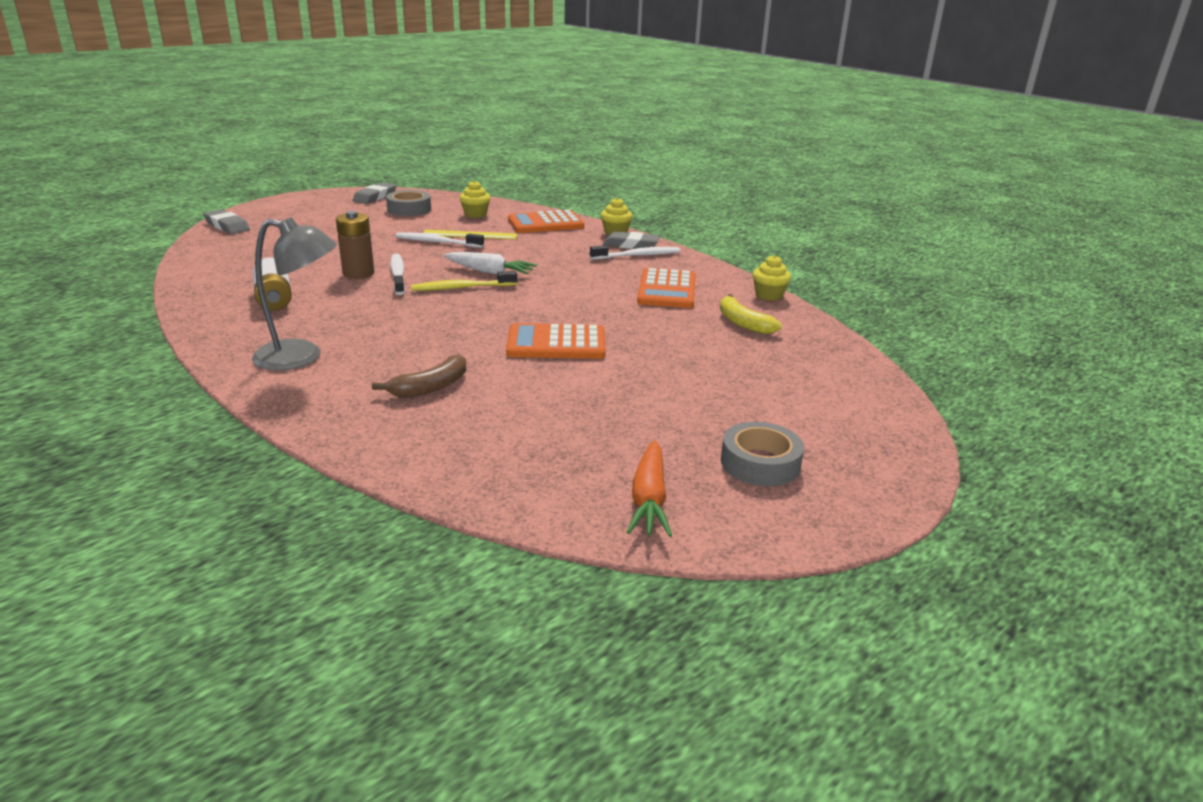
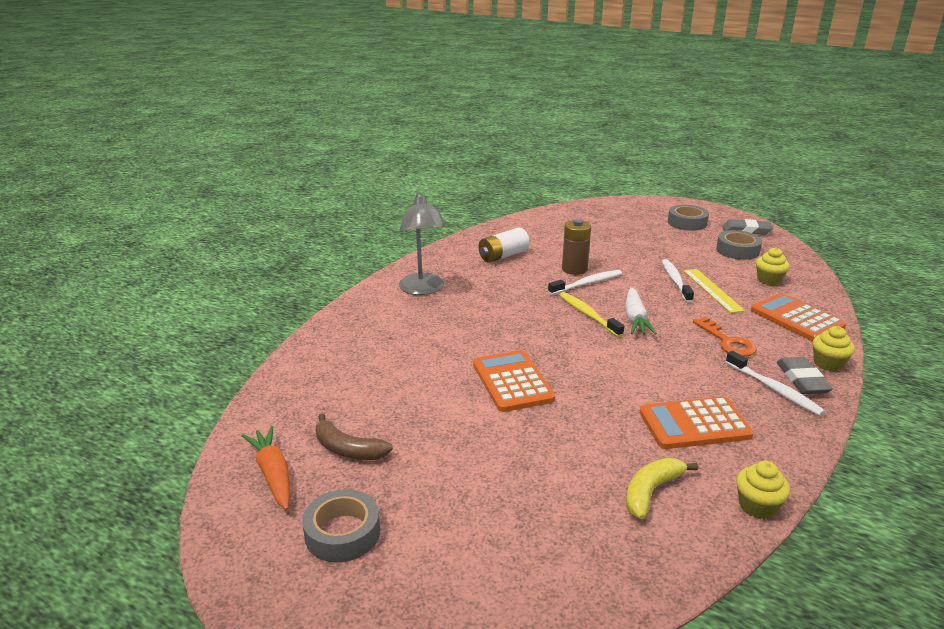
camera: 75 degrees right, 0 degrees up
grey eraser [203,209,250,234] -> none
brown banana [372,354,466,398] -> brown banana moved to [316,413,393,460]
orange carrot [627,440,672,537] -> orange carrot turned 75 degrees clockwise [241,426,290,510]
none -> grey tape [668,205,709,231]
none -> orange key [693,317,757,357]

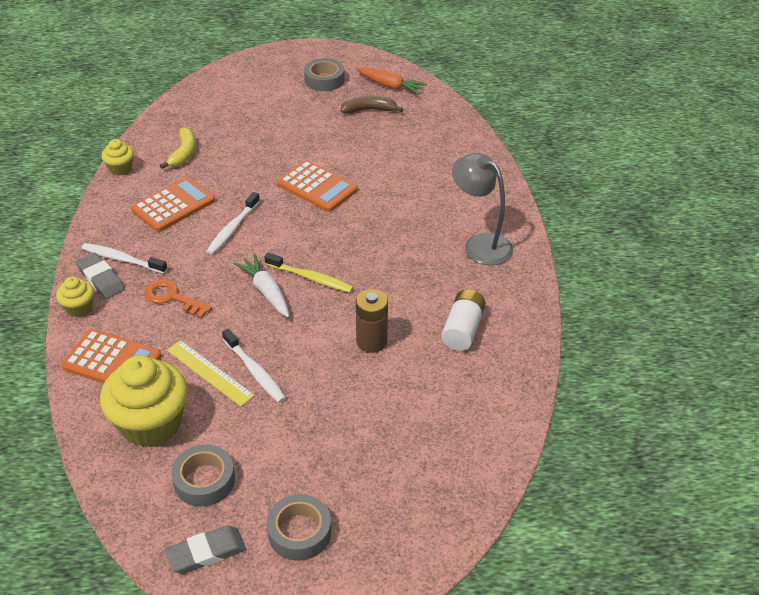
camera: 145 degrees right, 15 degrees up
white toothbrush [548,270,622,295] -> white toothbrush moved to [206,192,260,255]
yellow cupcake [756,248,790,285] -> yellow cupcake [100,356,188,447], size x2.06

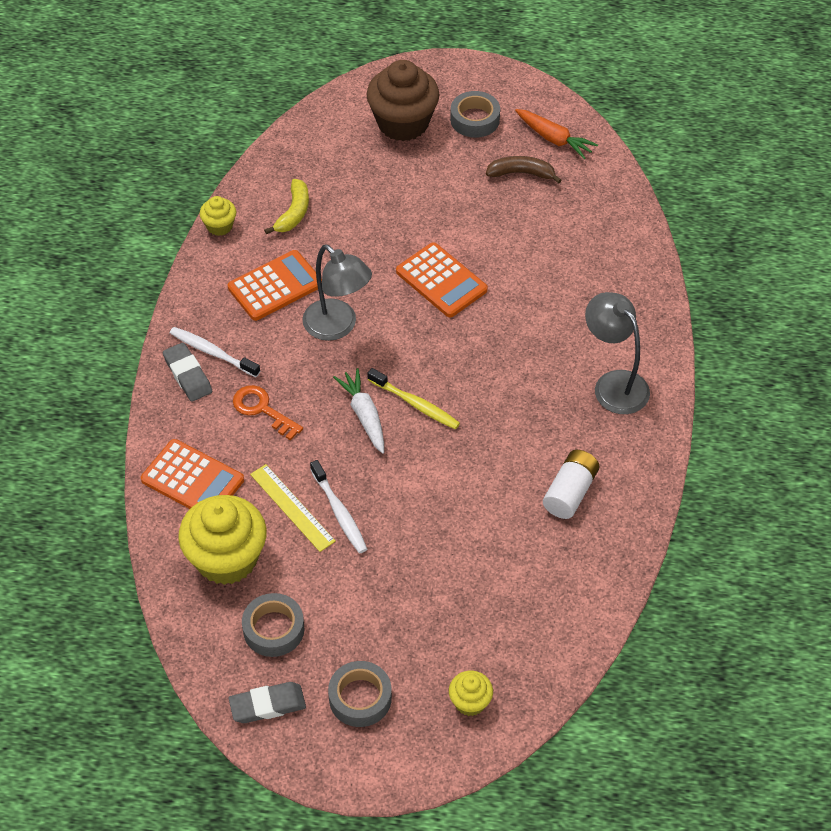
camera: 10 degrees right, 10 degrees up
yellow cupcake [56,276,94,317] -> yellow cupcake moved to [449,671,493,716]
white toothbrush [206,192,260,255] -> grey lamp [302,245,372,341]
brown battery [356,289,388,353] -> none
none -> brown cupcake [366,60,440,141]

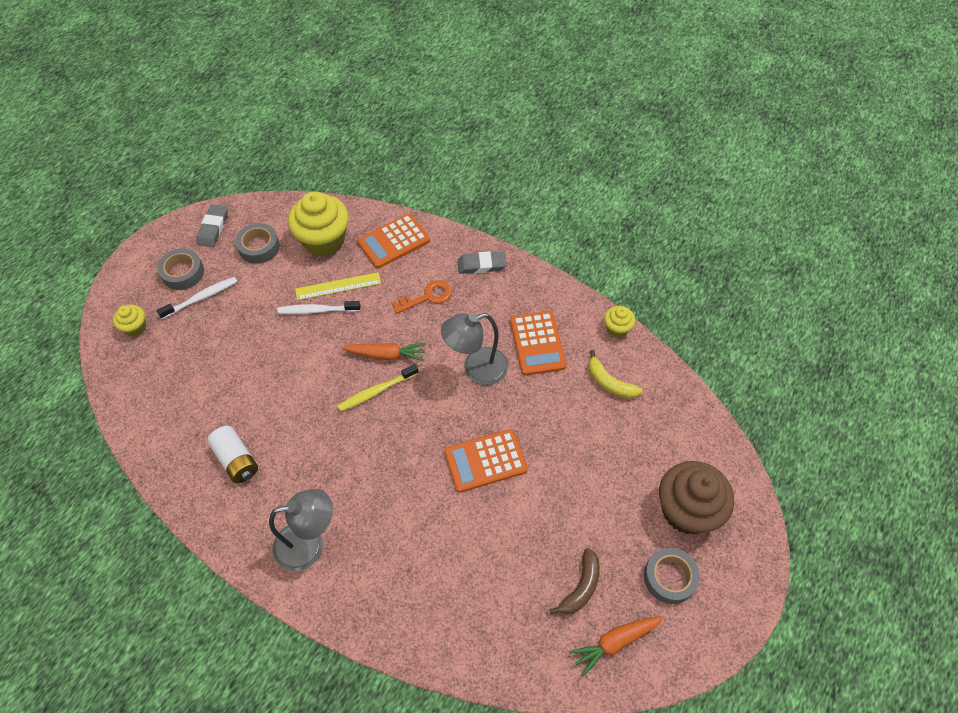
camera: 115 degrees right, 5 degrees up
white toothbrush [170,327,260,377] -> white toothbrush moved to [157,277,238,319]
white carrot [333,368,384,454] -> orange carrot [341,343,426,362]

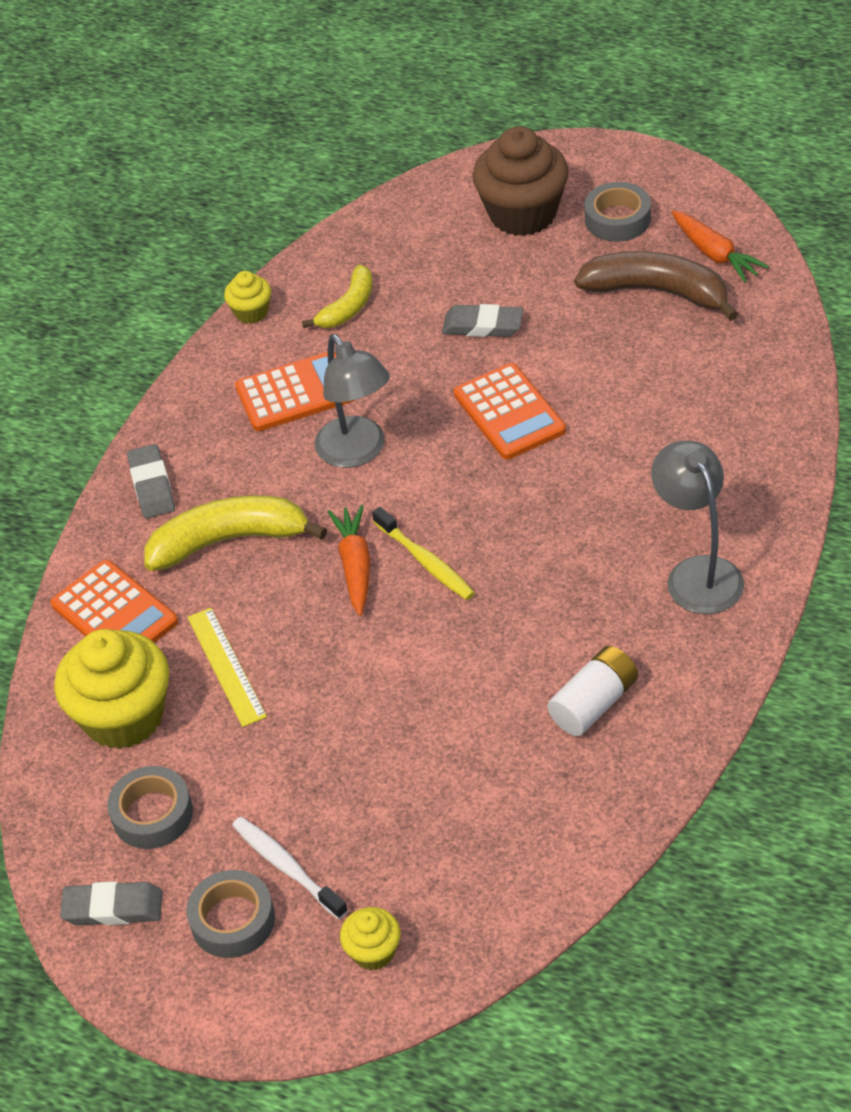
camera: 95 degrees left, 10 degrees down
white toothbrush [277,301,360,314] -> none
orange key [391,280,452,314] -> yellow banana [144,495,327,571]
brown banana [549,548,600,615] -> brown banana [574,251,738,321], size x1.66
none -> grey eraser [442,304,523,337]

